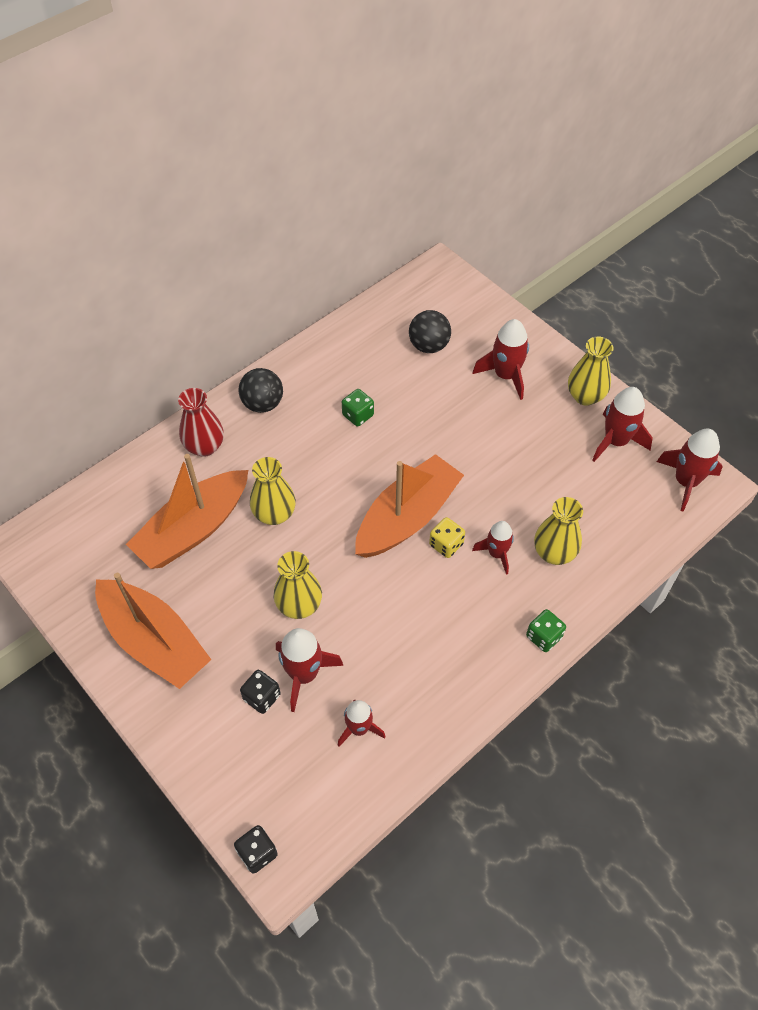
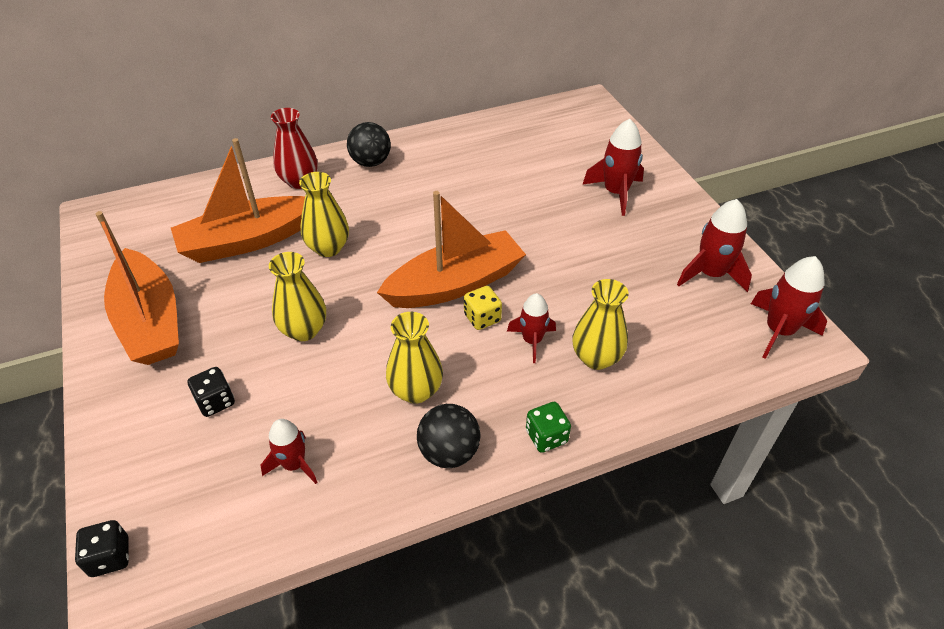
camera: 20 degrees right, 10 degrees down
red rocket [276,628,343,712] -> none
green dice [342,389,374,427] -> none
black ball [409,310,451,353] -> black ball moved to [417,404,481,468]
yellow vase [568,337,614,406] -> yellow vase moved to [386,312,443,404]

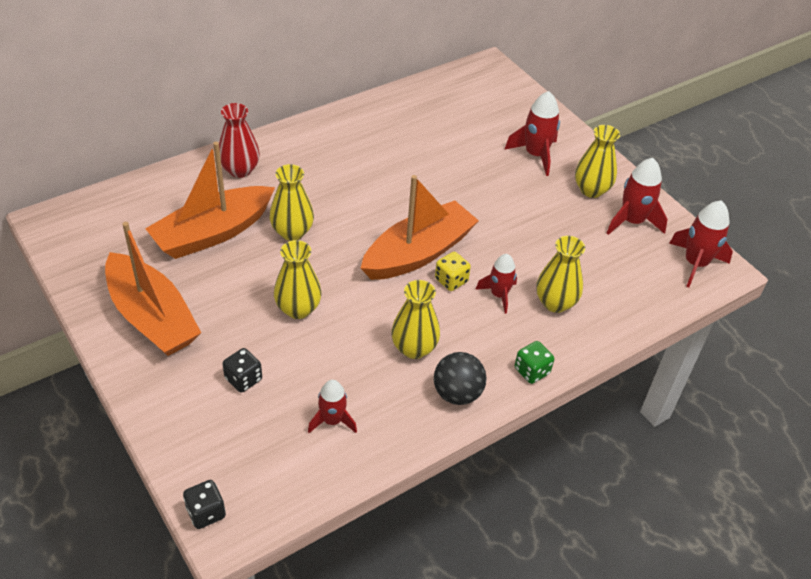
camera: 15 degrees left, 0 degrees up
black ball [347,122,391,167] -> none
none -> yellow vase [575,125,620,198]

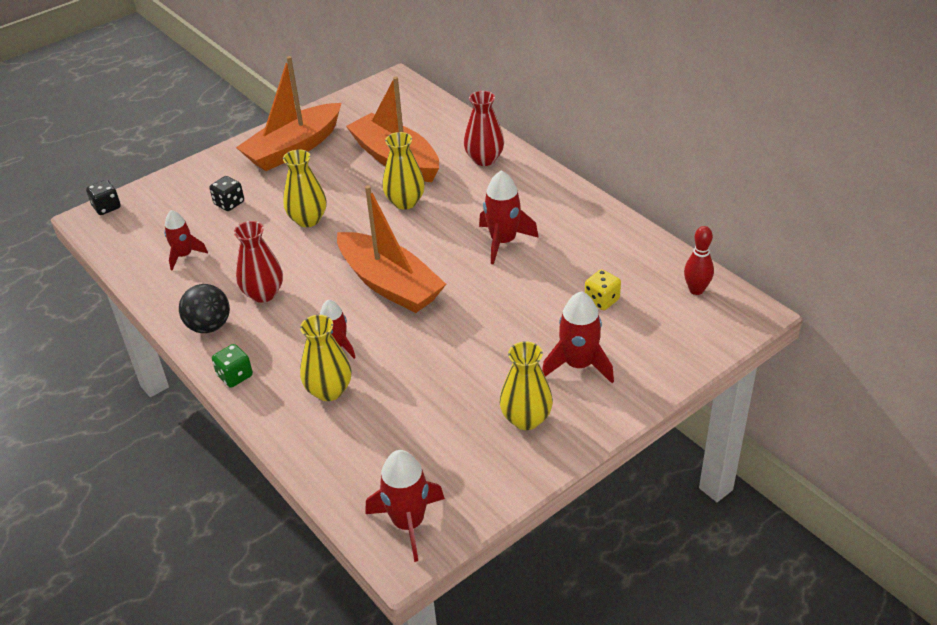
camera: 90 degrees right, 5 degrees down
yellow vase [391,280,440,359] -> red vase [234,221,283,303]
yellow dice [435,252,471,291] -> yellow dice moved to [585,269,621,310]
red rocket [607,158,668,235] -> red rocket moved to [479,170,539,265]
none -> red bowling pin [684,226,714,295]

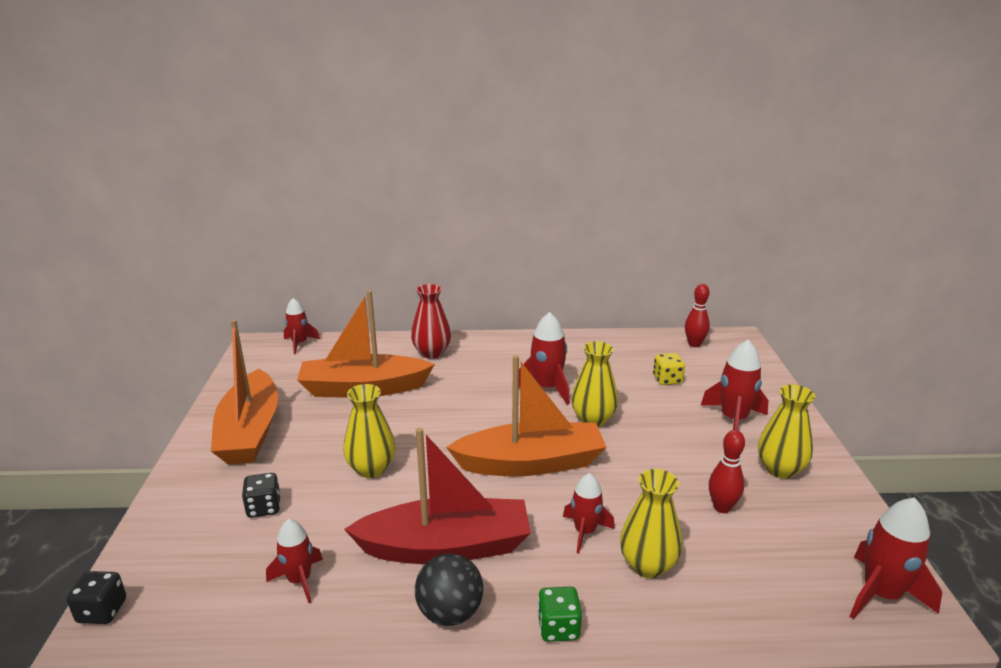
camera: 55 degrees left, 15 degrees down
red vase [234,221,283,303] -> red boat [344,428,531,564]
yellow vase [382,132,425,210] -> yellow vase moved to [571,341,618,427]
none -> red rocket [284,298,320,354]
none -> red bowling pin [709,430,745,513]

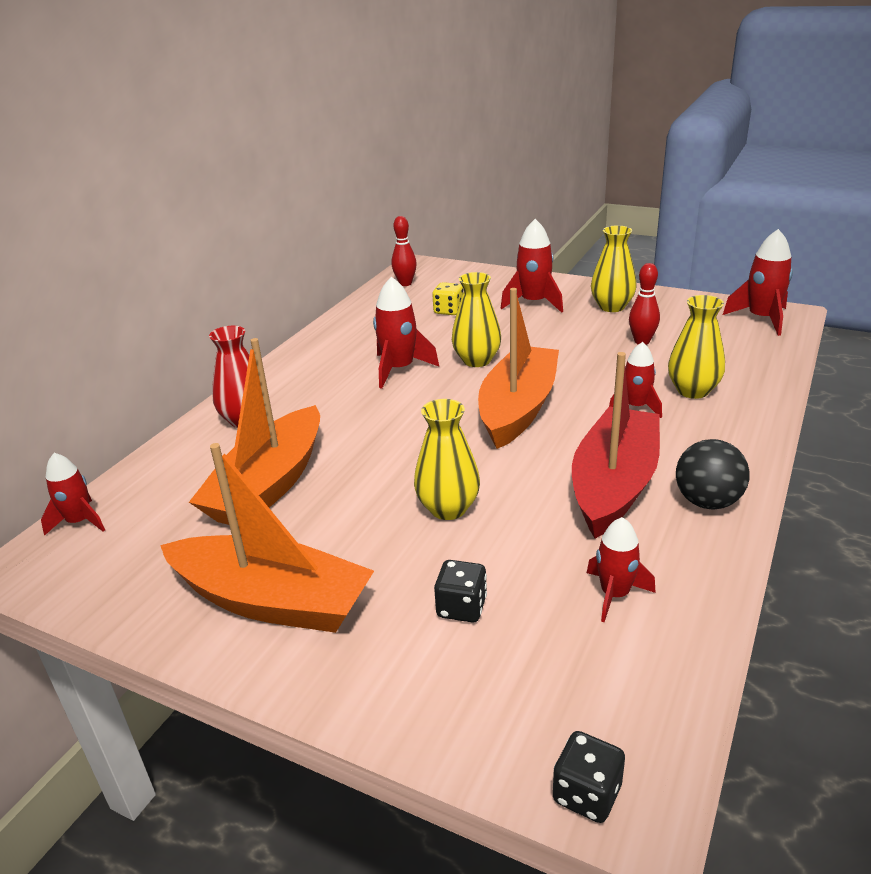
camera: 60 degrees left, 5 degrees up
green dice [538,586,582,642] -> none

